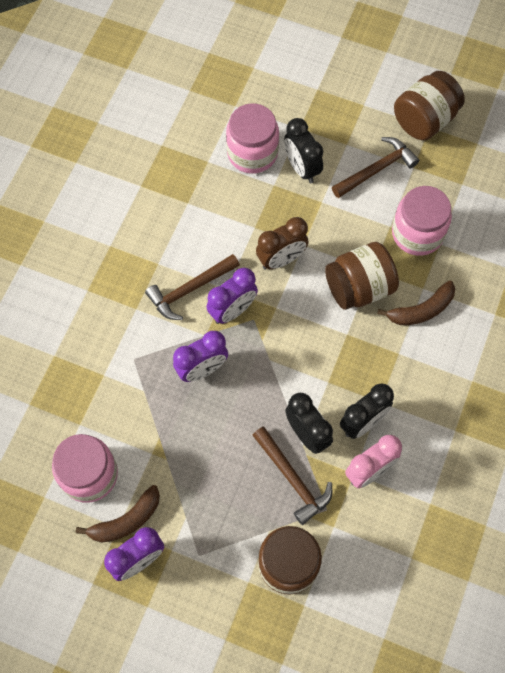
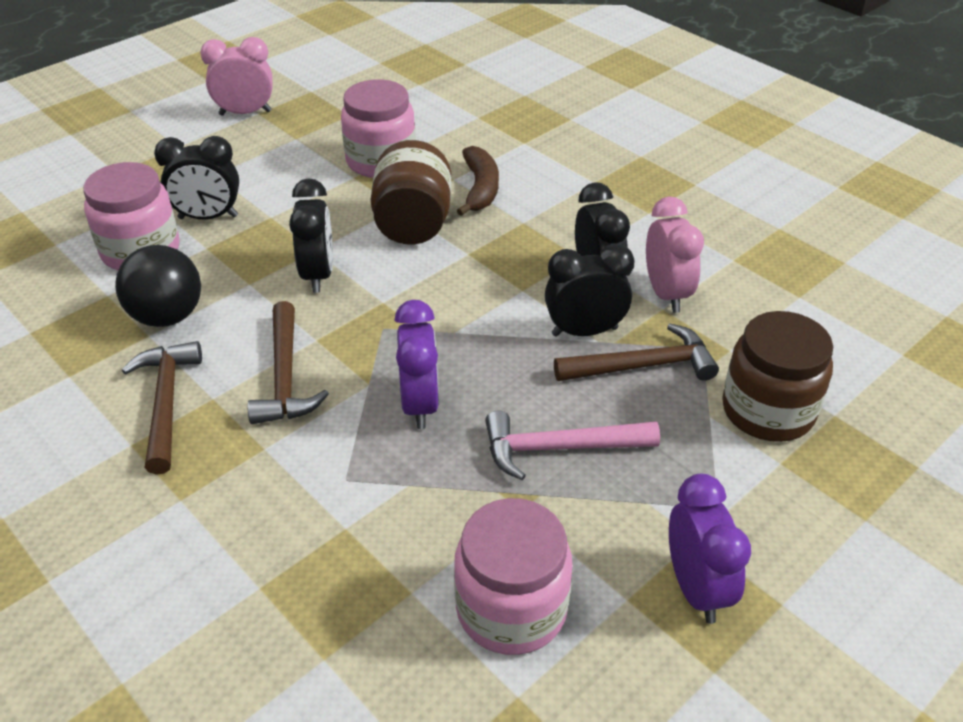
camera: 65 degrees left, 25 degrees down
brown banana [76,485,160,543] -> none
purple clock [206,268,258,324] -> none
brown clock [256,217,309,270] -> black clock [289,178,333,293]
brown hammer [332,137,419,198] -> brown hammer moved to [122,341,202,475]
brown jar [394,71,465,140] -> pink clock [200,37,273,116]
none -> black ball [115,245,201,327]
none -> pink hammer [485,411,660,480]

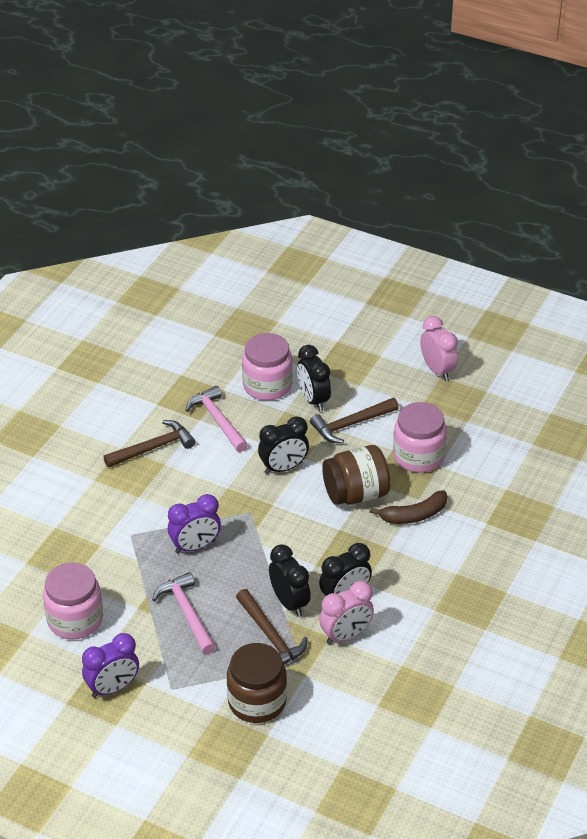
camera: 70 degrees right, 0 degrees up
black ball [115,245,201,327] -> pink hammer [185,386,248,452]
brown hammer [248,301,329,424] -> brown hammer moved to [310,398,399,443]

